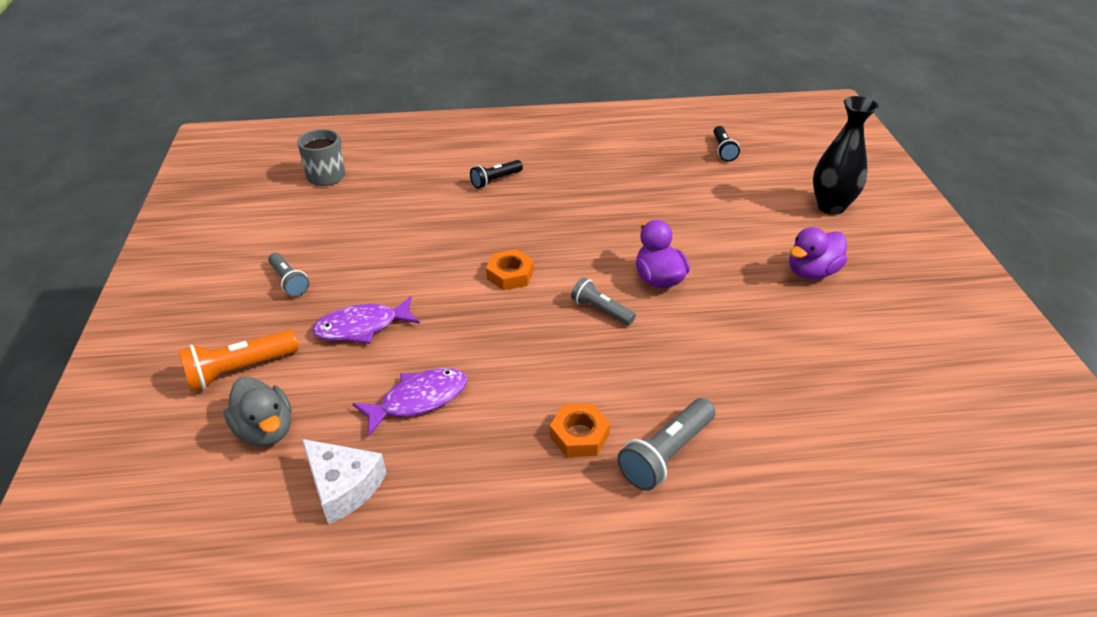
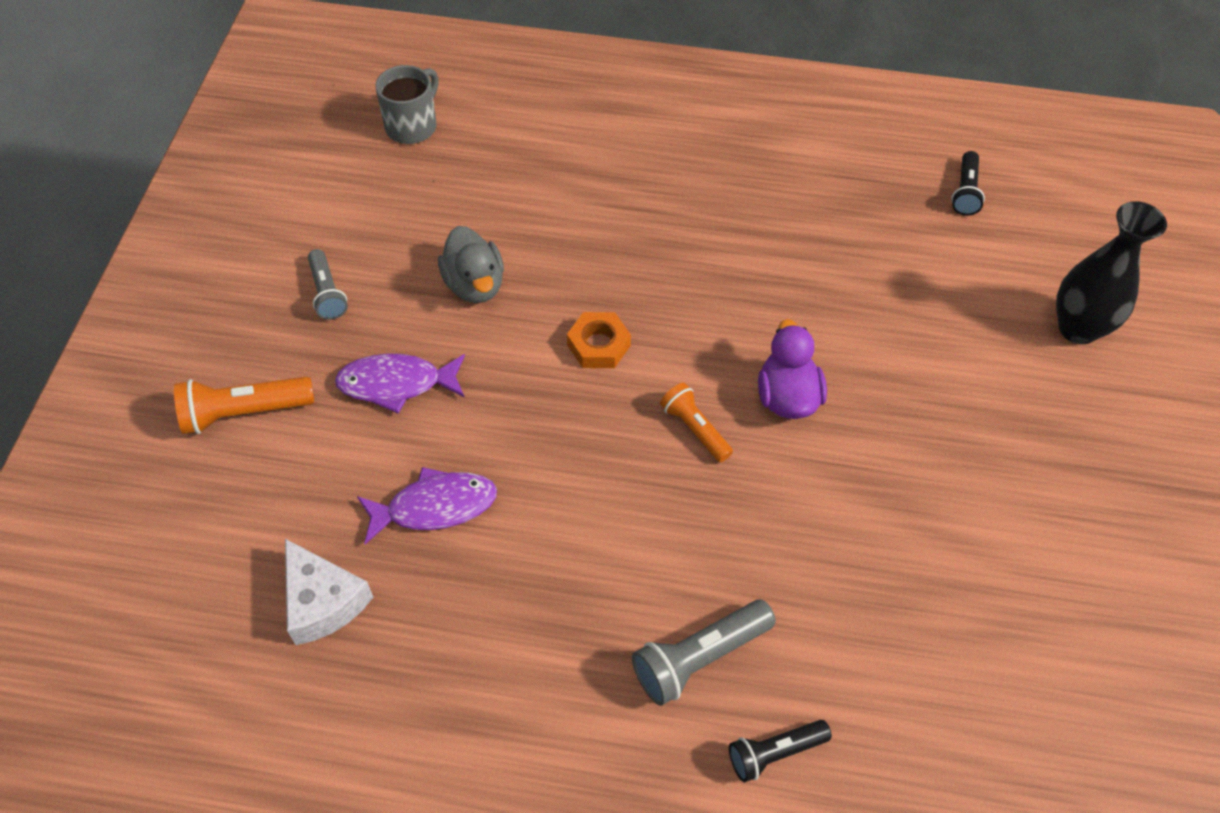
camera: 15 degrees right, 15 degrees up
grey duck [224,377,291,446] -> grey duck moved to [438,226,504,303]
black flashlight [470,160,523,189] -> black flashlight moved to [729,720,832,782]
orange nut [550,404,610,457] -> none
grey flashlight [571,277,636,325] -> orange flashlight [660,383,733,462]
purple duck [789,227,847,279] -> none

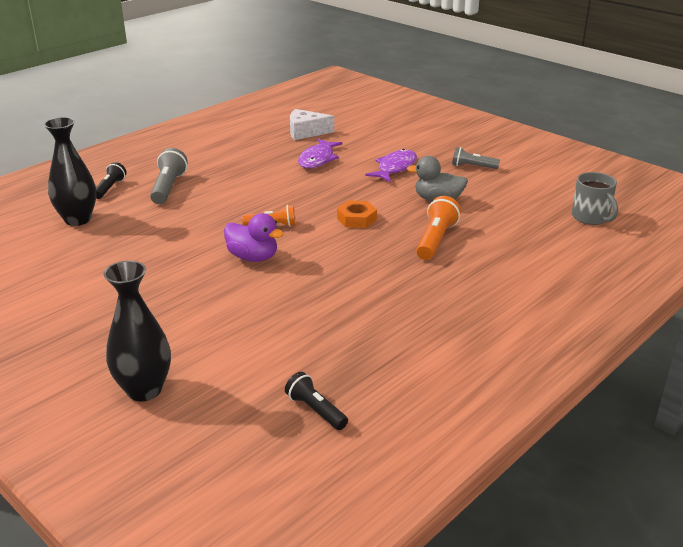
camera: 125 degrees right, 25 degrees down
orange flashlight [174,376,314,434] -> orange flashlight moved to [416,196,461,260]
none -> black vase [44,117,96,226]

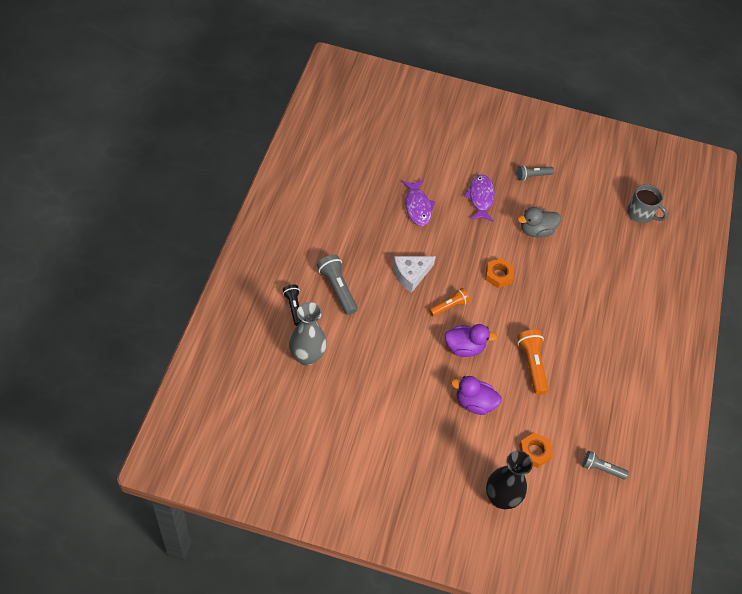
camera: 35 degrees left, 25 degrees up
black vase [44,117,96,226] -> grey vase [289,302,327,365]
black flashlight [285,372,348,430] -> grey flashlight [582,451,629,479]
white cheese [290,109,334,140] -> white cheese moved to [393,256,436,293]
orange flashlight [416,196,461,260] -> orange flashlight moved to [517,330,548,395]
none -> purple duck [451,376,502,415]
none -> orange nut [519,432,553,468]

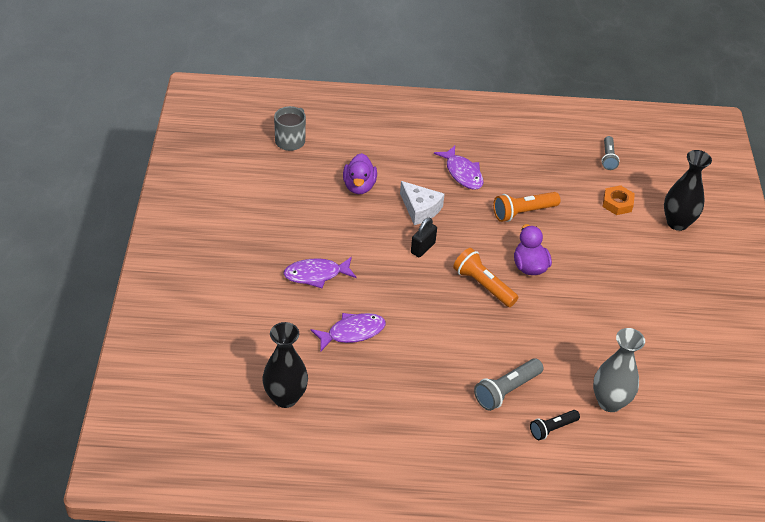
camera: 100 degrees left, 10 degrees down
white cheese [393,256,436,293] -> white cheese moved to [400,181,445,225]
orange flashlight [429,288,469,316] -> orange flashlight [453,248,518,307], size x1.51
purple duck [451,376,502,415] -> purple duck moved to [343,153,377,194]
orange nut [485,258,514,288] -> black padlock [411,218,437,257]
grey flashlight [516,165,554,181] -> none
grey duck [518,207,561,237] -> none
none -> black vase [262,322,308,408]
none -> purple fish [434,146,484,190]

